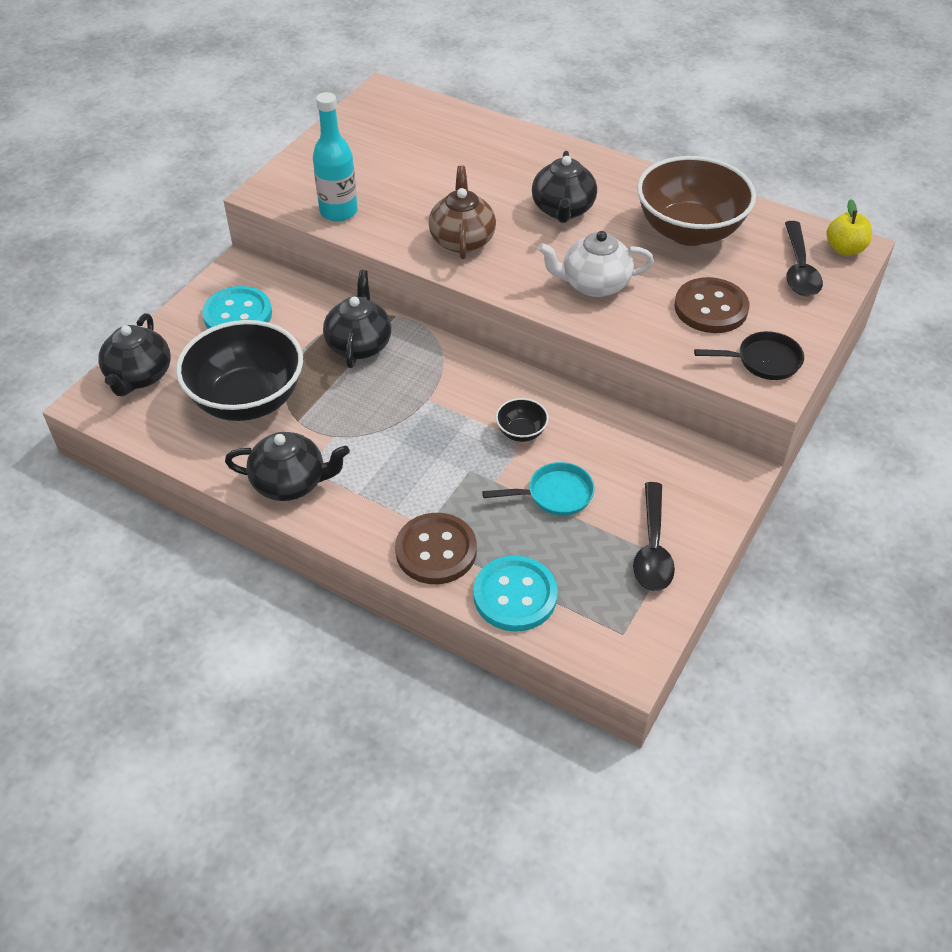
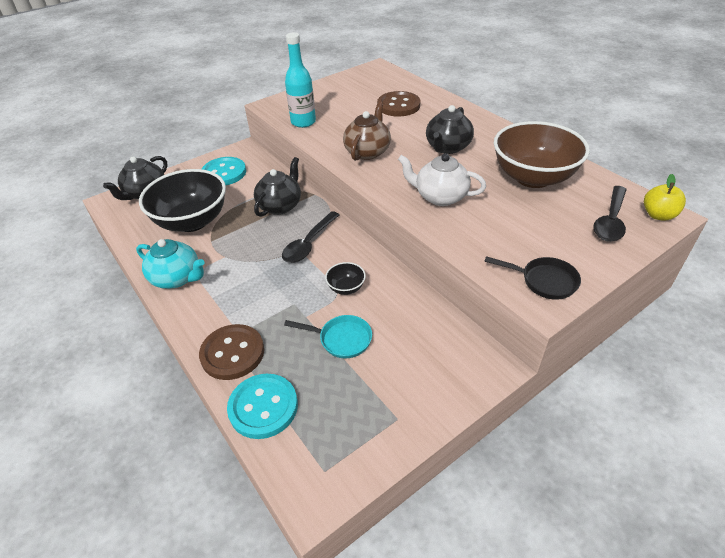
camera: 25 degrees right, 5 degrees down
black teapot [225,432,350,501] -> turquoise teapot [136,239,205,289]
black spoon [633,482,675,591] -> black spoon moved to [282,211,340,263]
brown button [674,277,749,333] -> brown button moved to [377,91,421,117]

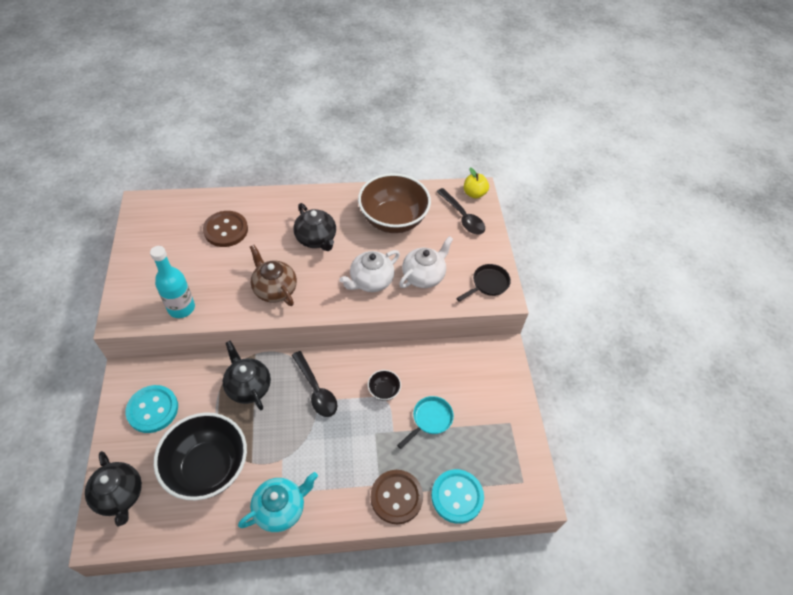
camera: 65 degrees left, 10 degrees up
none -> white teapot [399,236,453,288]

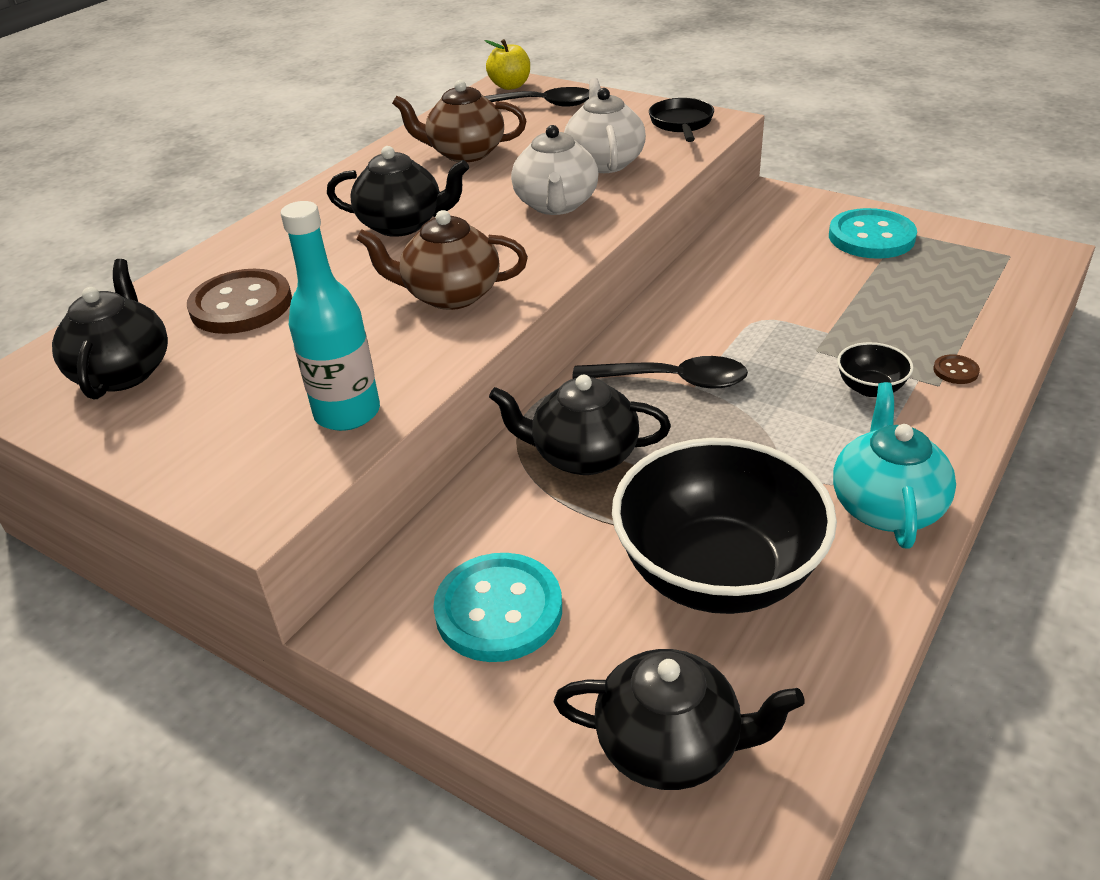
camera: 45 degrees left, 15 degrees down
brown bowl [358,173,431,233] -> brown teapot [392,80,527,162]
black bowl [368,370,401,401] -> black bowl moved to [837,342,914,397]
brown button [371,470,423,524] -> brown button [933,354,980,384], size x0.42
turquoise pan [397,396,454,449] -> none
turquoise button [431,469,484,524] -> turquoise button moved to [829,208,917,259]
none -> black teapot [52,259,168,399]

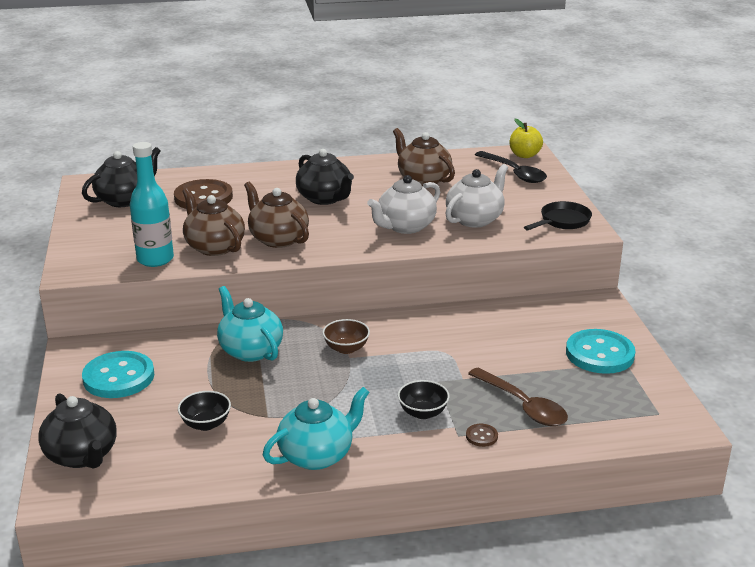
camera: 45 degrees right, 10 degrees down
black teapot [489,375,671,475] -> turquoise teapot [217,286,283,362]
black spoon [572,356,748,388] -> brown bowl [322,319,370,354]
black bowl [612,438,837,614] -> black bowl [178,391,231,431], size x0.42
none -> brown teapot [183,188,245,256]
none -> brown spoon [468,368,568,426]

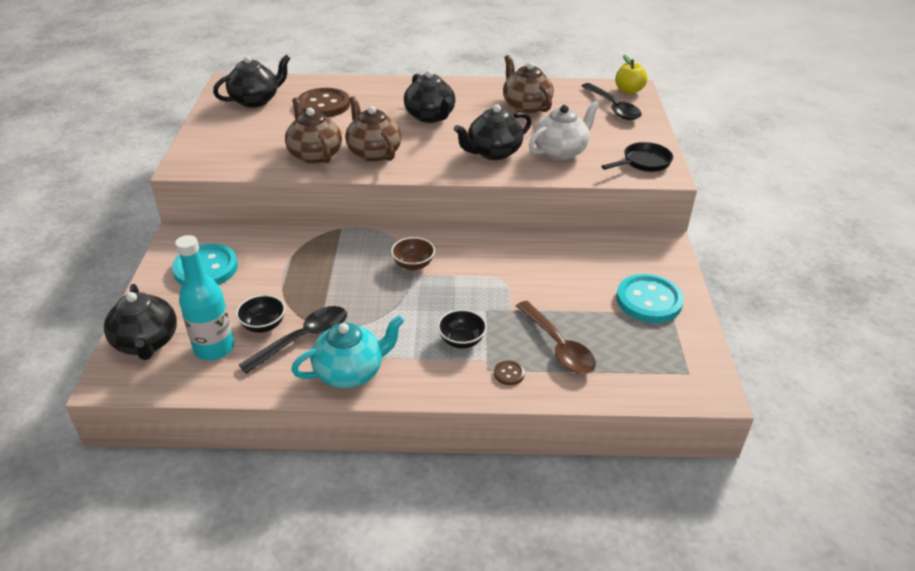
camera: 10 degrees right, 10 degrees up
turquoise bottle [130,142,174,267] -> turquoise bottle moved to [175,235,234,360]
turquoise teapot [217,286,283,362] -> none
white teapot [367,175,440,234] -> black teapot [454,104,531,160]
none -> black spoon [239,306,347,374]

